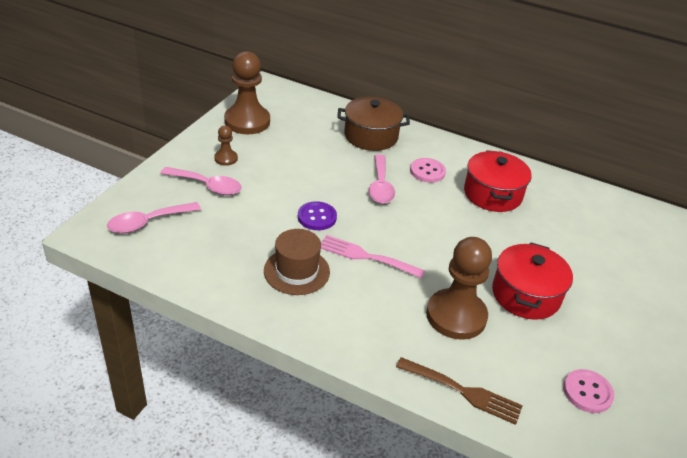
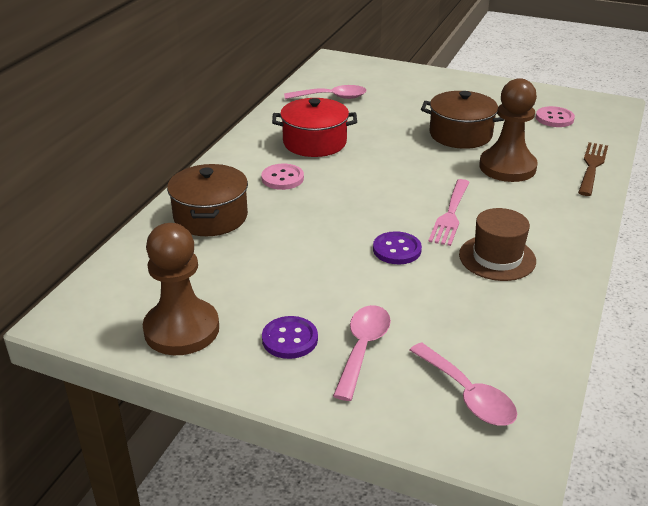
camera: 90 degrees left, 5 degrees down
brown pawn [214,125,238,166] -> purple button [262,316,318,359]
pink spoon [369,154,395,204] -> pink spoon moved to [284,85,367,99]
red pot [492,242,573,320] -> brown pot [421,91,504,149]

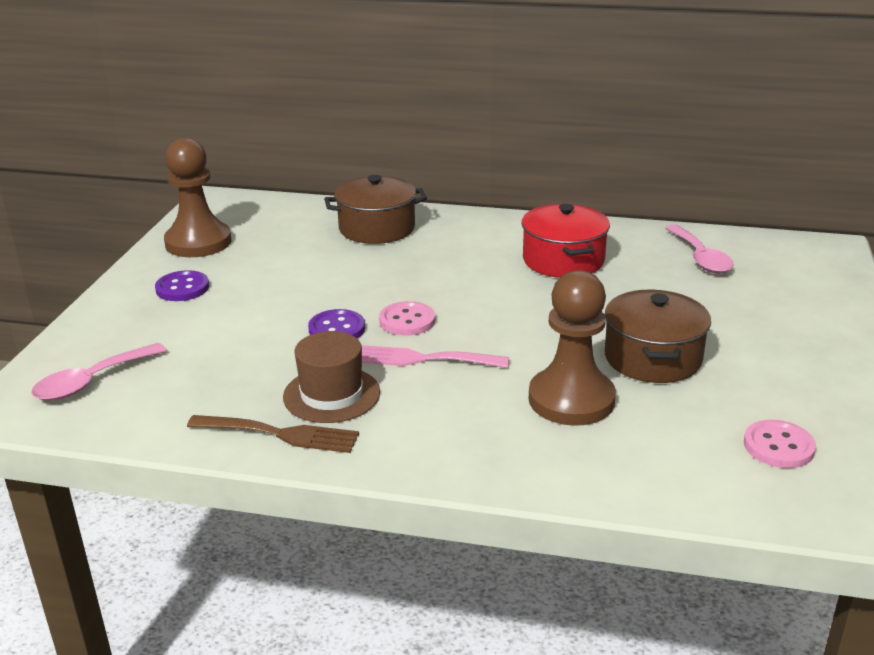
camera: 80 degrees right, 5 degrees down
pink button [261,164,304,190] -> pink button moved to [379,301,435,336]
pink spoon [333,305,391,401] -> none
brown fork [578,142,608,196] -> brown fork moved to [187,415,359,453]

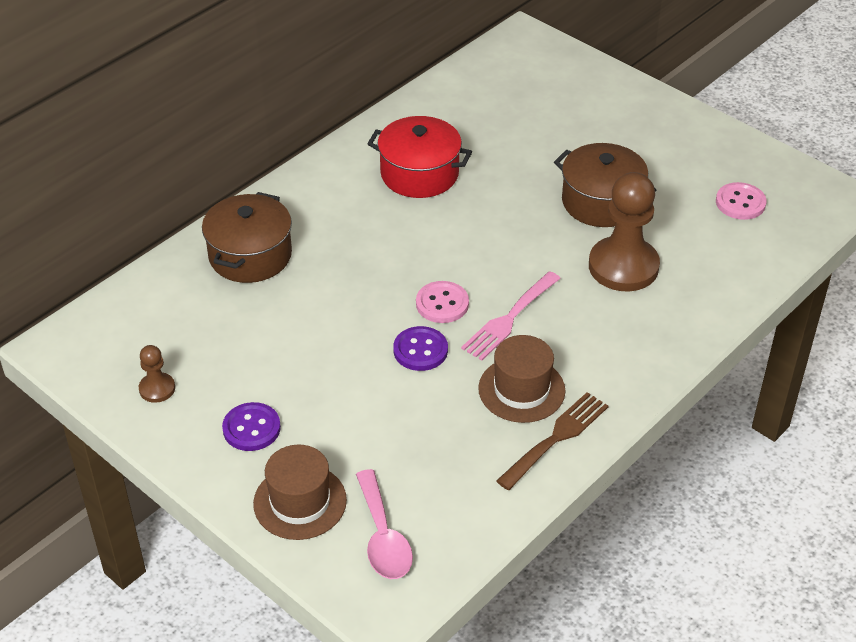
camera: 60 degrees left, 15 degrees up
brown pawn [164,138,232,257] -> brown pawn [139,345,175,403], size x0.47
pink spoon [666,225,734,273] -> none
none -> brown hat [253,445,347,540]

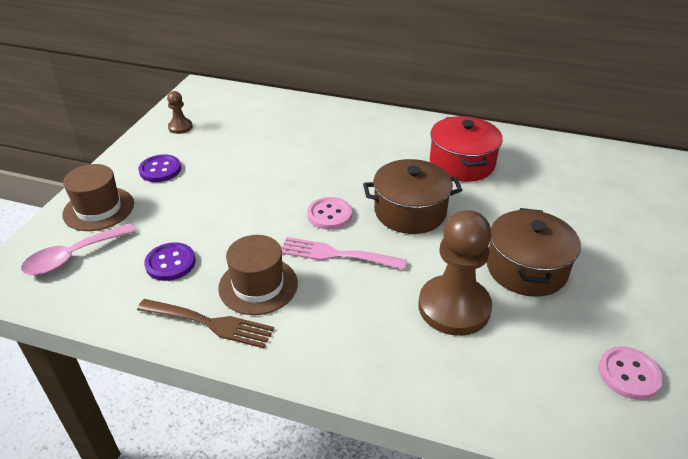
camera: 65 degrees right, 5 degrees down
brown pot [202,192,292,283] -> brown pot moved to [363,159,462,234]
purple button [393,326,448,371] -> purple button moved to [144,242,196,281]

